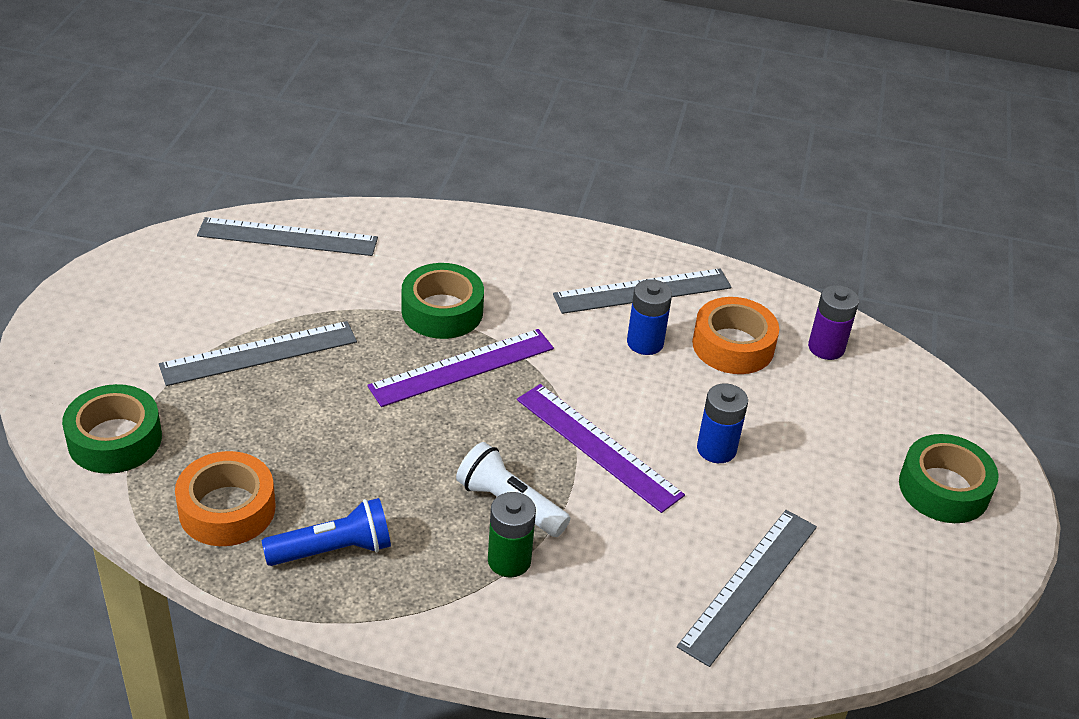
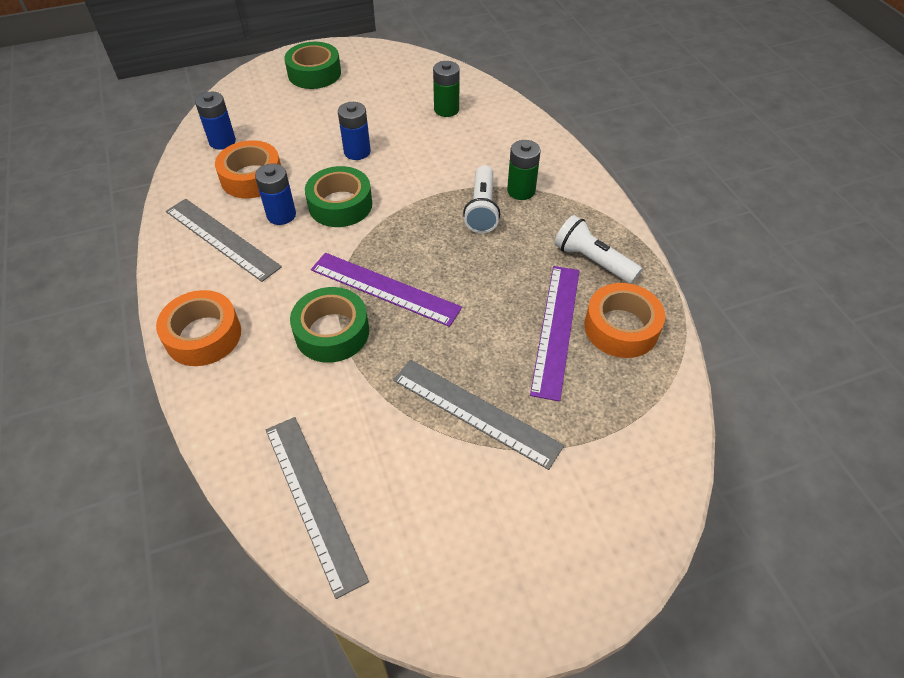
camera: 120 degrees left, 10 degrees up
green tape [62,384,162,474] -> green tape moved to [305,166,372,227]
blue flashlight [262,498,391,566] -> white flashlight [554,215,642,284]
purple ruler [517,384,685,513] -> purple ruler moved to [530,266,580,401]
grey ruler [677,510,817,667] -> green battery [433,61,460,117]
purple battery [808,285,859,360] -> blue battery [195,92,236,150]
none -> orange tape [156,290,241,366]

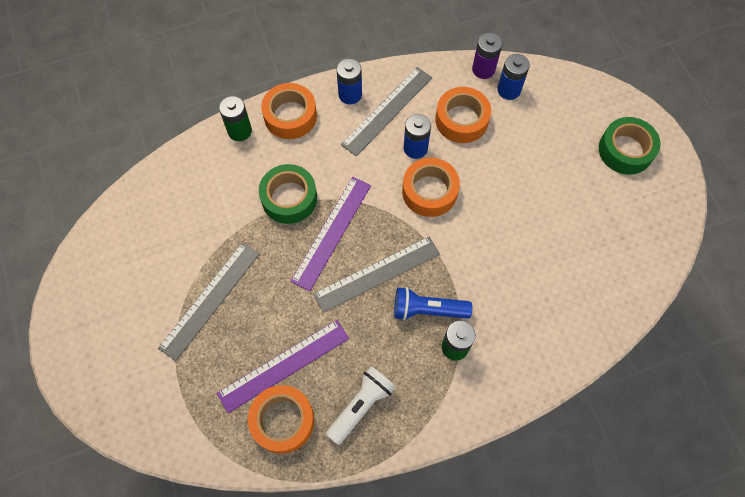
camera: 90 degrees right, 15 degrees up
grey ruler [266,417,369,599] -> grey ruler moved to [313,237,440,313]
green tape [305,166,372,227] -> orange tape [402,158,460,217]
blue battery [338,102,371,160] -> blue battery moved to [336,58,362,104]
green battery [433,61,460,117] -> green battery moved to [219,96,252,141]
white flashlight [463,165,500,233] -> blue flashlight [394,287,472,321]
purple ruler [530,266,580,401] -> purple ruler turned 45 degrees counterclockwise [217,320,349,413]
none -> purple battery [472,33,502,79]

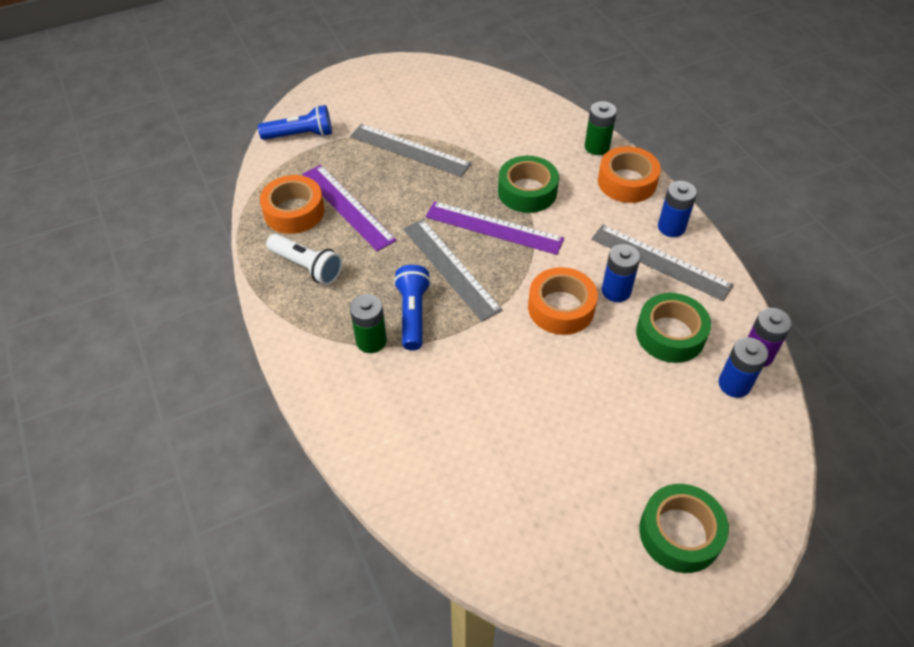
camera: 85 degrees right, 15 degrees down
orange tape [435,87,491,143] -> green tape [636,293,711,363]
none -> blue flashlight [258,105,332,140]

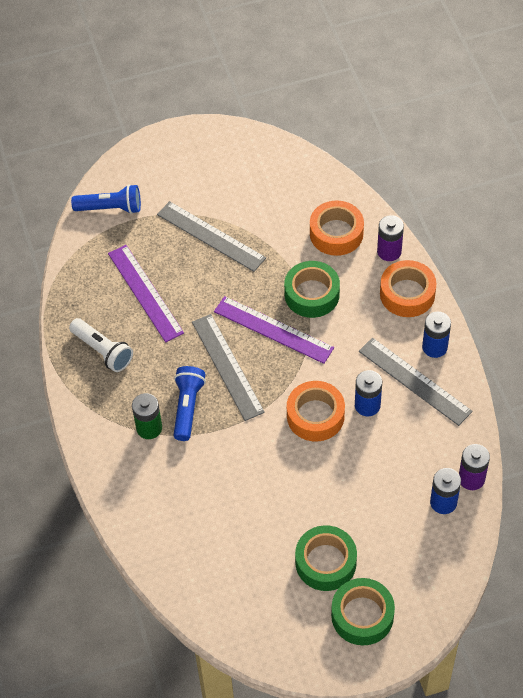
camera: 10 degrees right, 5 degrees up
orange tape [260,175,325,234] -> orange tape moved to [310,200,364,256]
green battery [585,101,617,155] -> purple battery [377,215,404,261]
green tape [636,293,711,363] -> green tape moved to [295,525,357,591]

